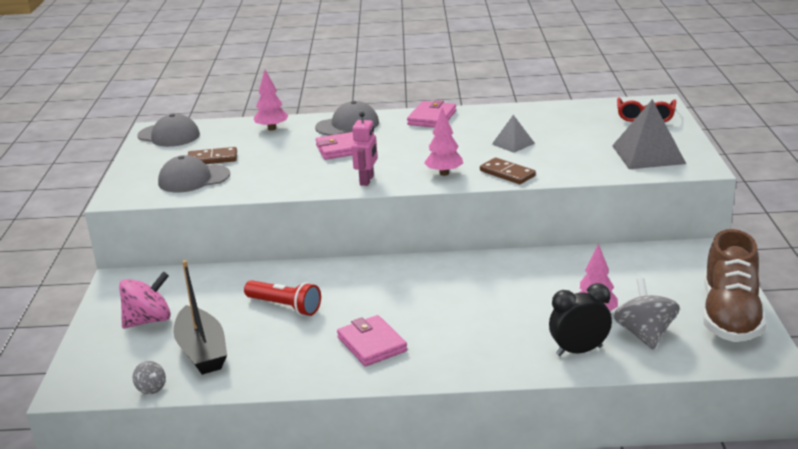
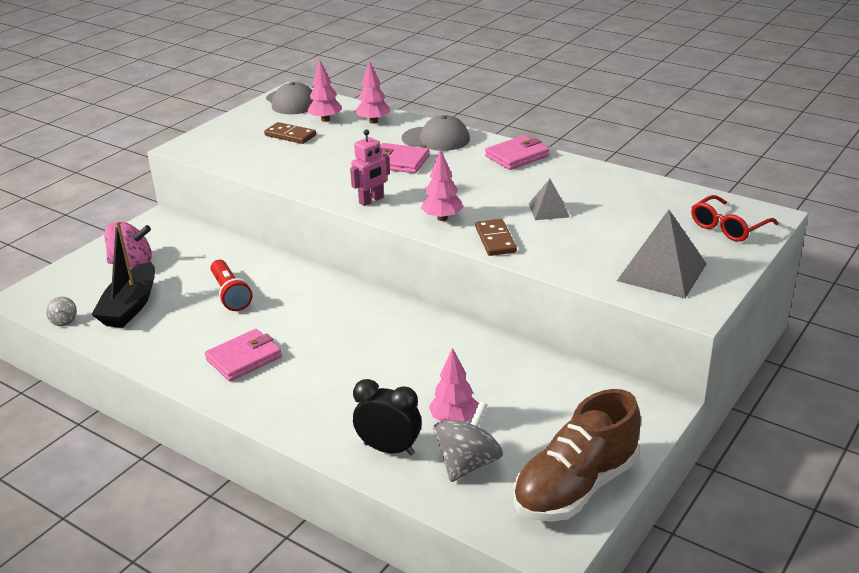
camera: 35 degrees right, 5 degrees up
grey cap [158,155,230,192] -> none
pink wallet [337,315,407,367] -> pink wallet turned 45 degrees clockwise [205,329,282,381]
none -> pink tree [307,59,342,122]

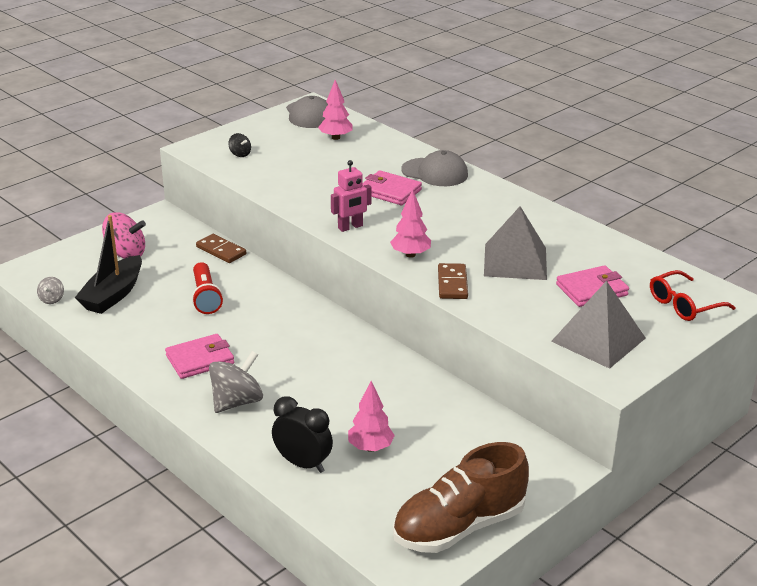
camera: 10 degrees right, 0 degrees up
brown domino [264,122,316,144] -> brown domino moved to [196,234,246,263]
pink tree [355,61,390,124] -> none
grey spinning top [434,402,503,482] -> grey spinning top moved to [209,351,263,413]
pink wallet [485,135,550,170] -> pink wallet moved to [556,265,629,307]
grey pyramid [529,179,569,220] -> grey pyramid [484,206,547,280], size x1.80
none -> black spinning top [228,133,251,157]

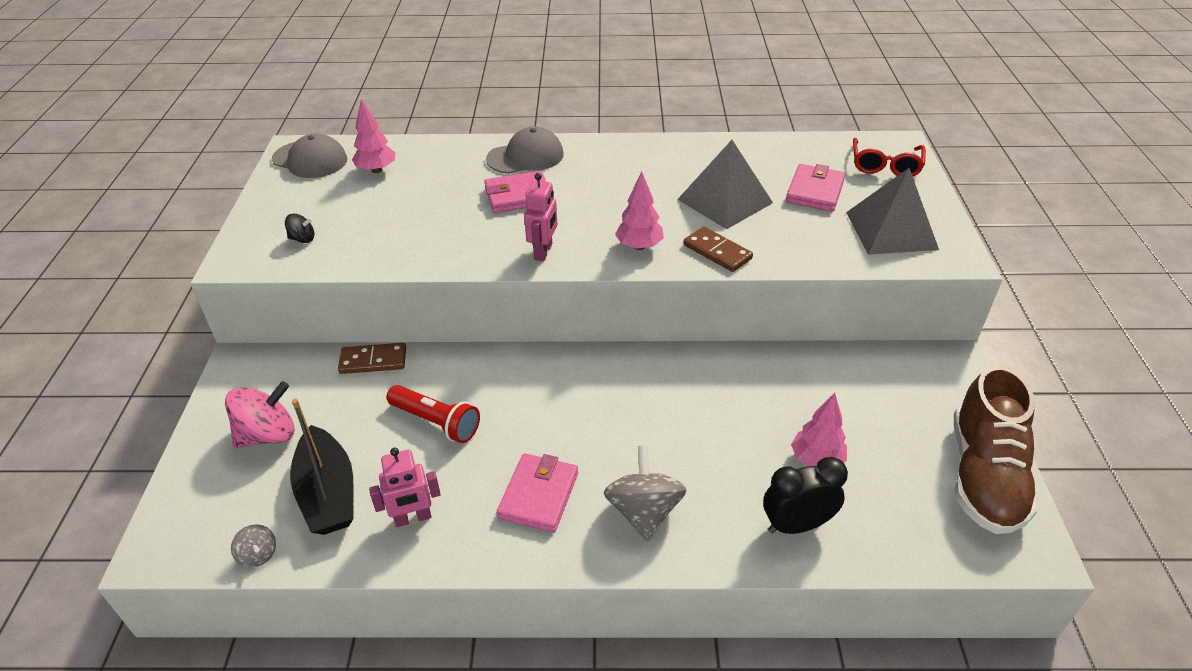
camera: 45 degrees left, 10 degrees up
none -> pink robot [369,447,441,527]

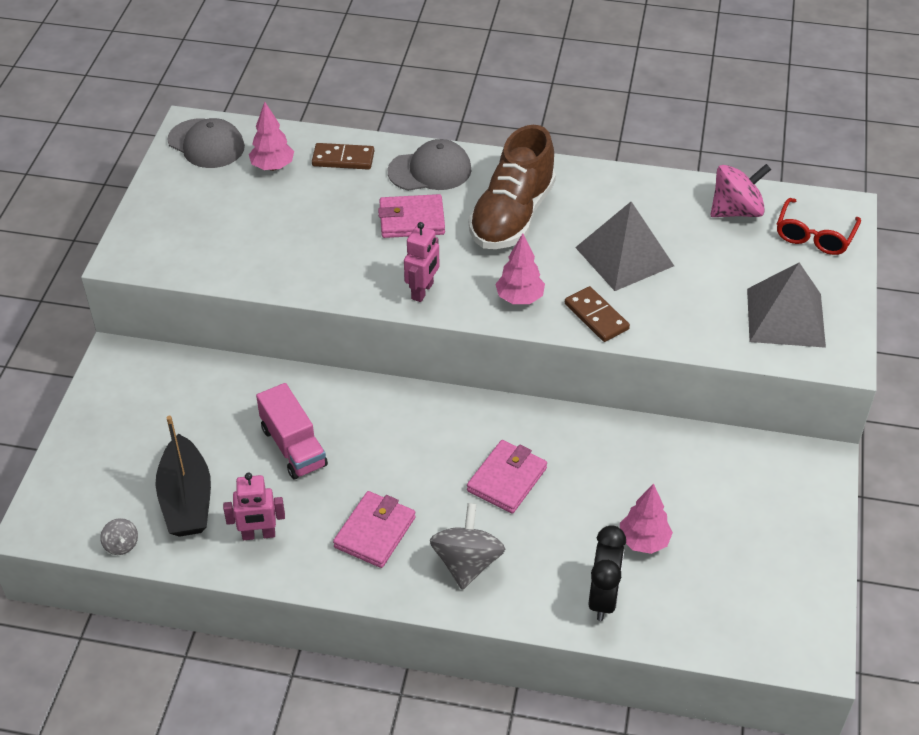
camera: 10 degrees right, 5 degrees up
pink spinning top [225,381,295,448] -> pink spinning top moved to [711,164,771,217]
black spinning top [285,214,314,243] -> none
brown domino [338,343,406,374] -> brown domino moved to [312,143,374,170]
red flashlight [387,385,480,443] -> pink truck [256,383,328,479]
black clock [763,457,848,534] -> black clock turned 105 degrees clockwise [588,525,626,621]
pink wallet [786,164,845,212] -> pink wallet moved to [467,440,547,513]
brown shoe [954,365,1038,534] -> brown shoe moved to [469,125,556,249]

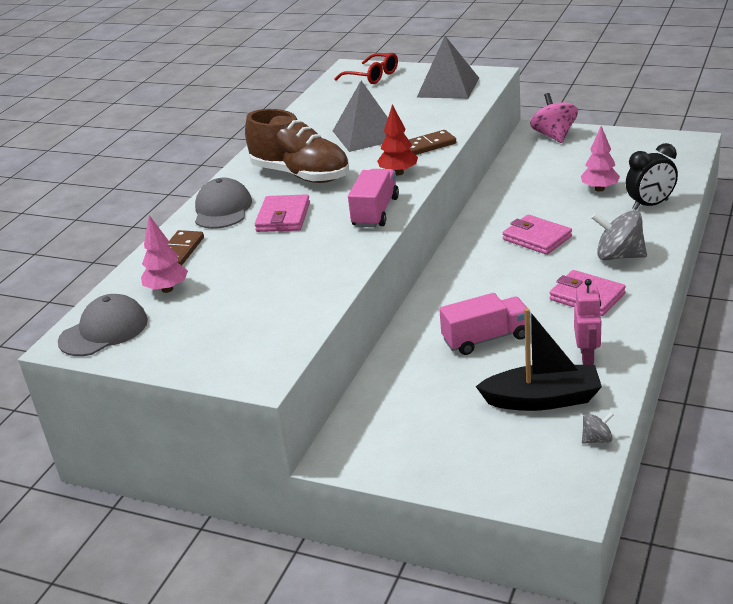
camera: 75 degrees left, 15 degrees down
pink robot [404,222,439,302] -> pink truck [348,169,399,227]
pink tree [495,233,545,304] -> red tree [377,104,418,176]
black clock [588,525,626,621] -> black clock turned 135 degrees clockwise [626,143,678,210]
pink spinning top [711,164,771,217] -> pink spinning top moved to [530,93,578,143]

